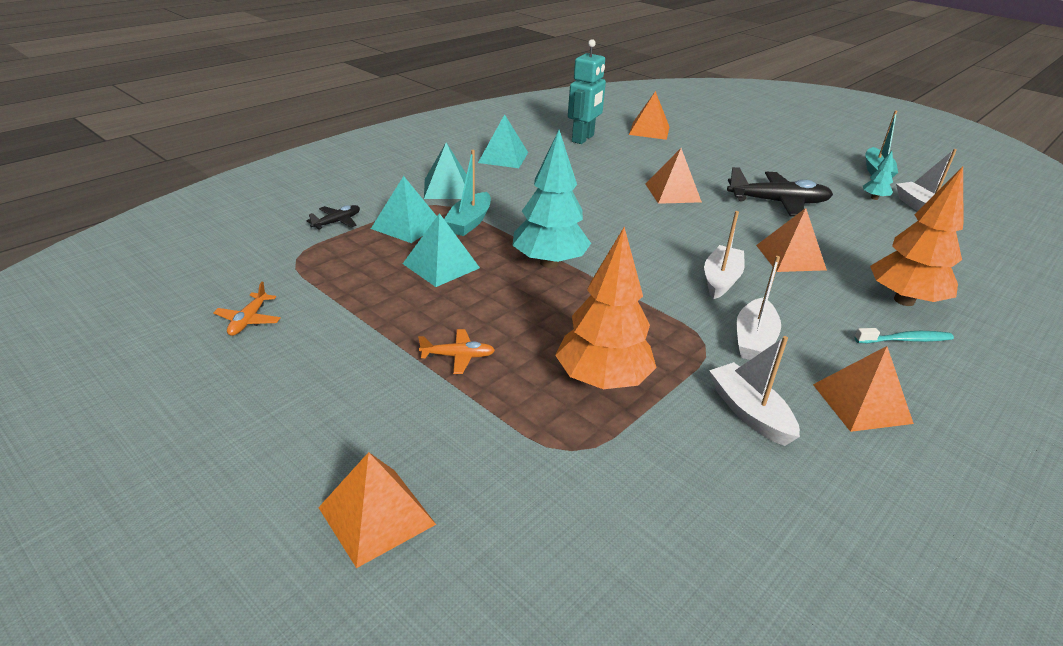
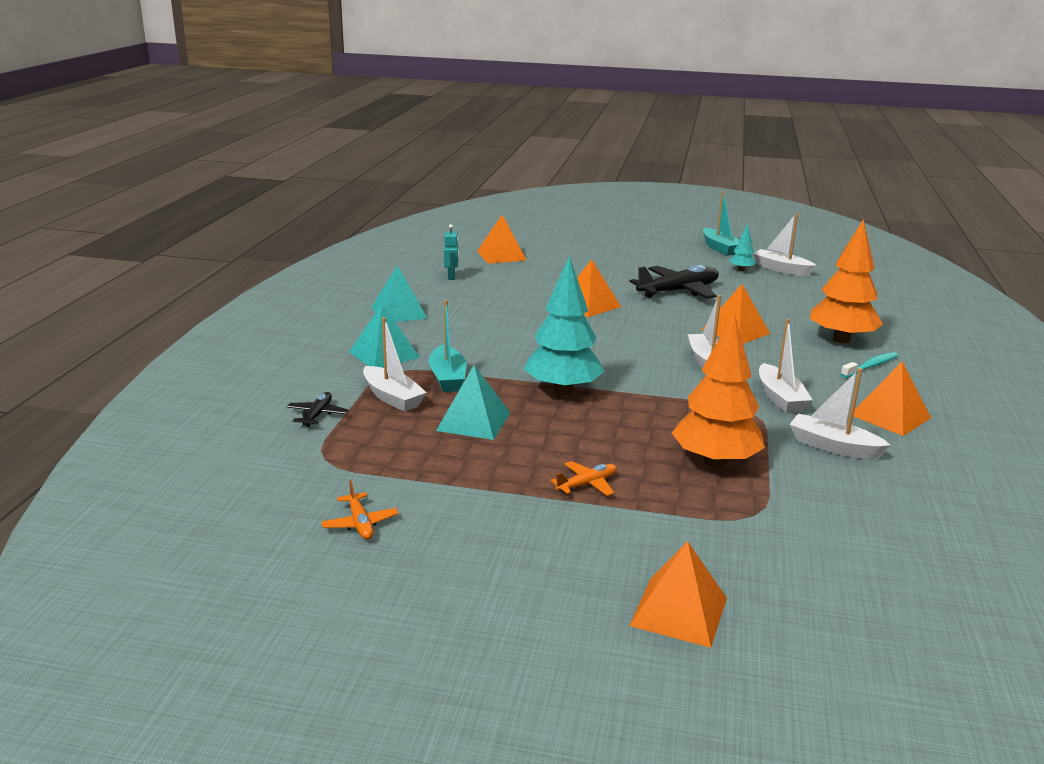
camera: 30 degrees left, 10 degrees down
turquoise pyramid [371,176,437,243] -> white boat [363,317,427,412]
turquoise robot [568,39,606,144] -> turquoise robot [444,224,459,280], size x0.52

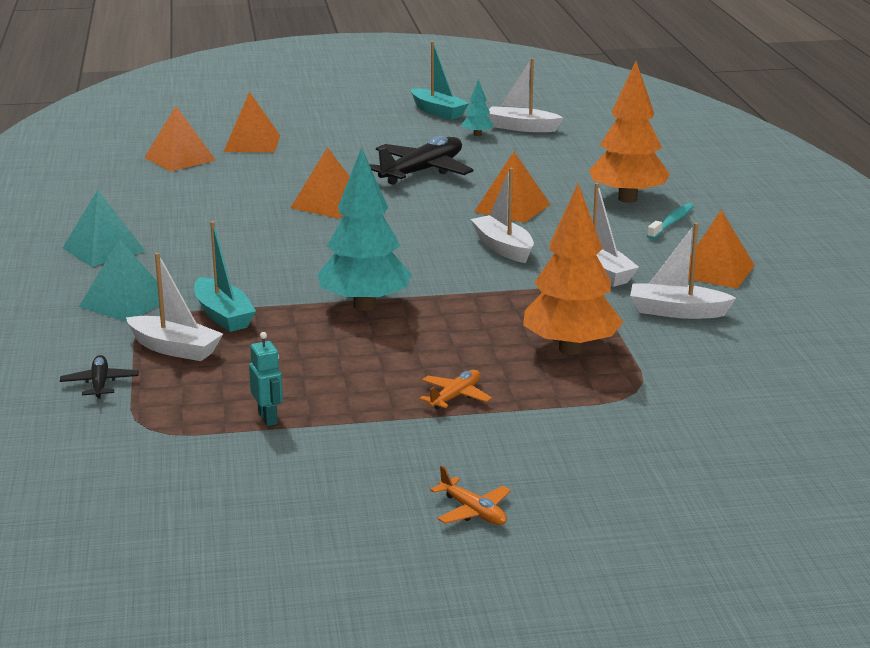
camera: 20 degrees left, 0 degrees up
orange plane [321,480,399,540] -> orange plane moved to [430,466,511,525]
turquoise pyramid [436,365,510,440] -> none
turquoise robot [444,224,459,280] -> turquoise robot moved to [249,332,283,426]
orange pyramid [630,541,727,648] -> orange pyramid moved to [224,92,280,152]

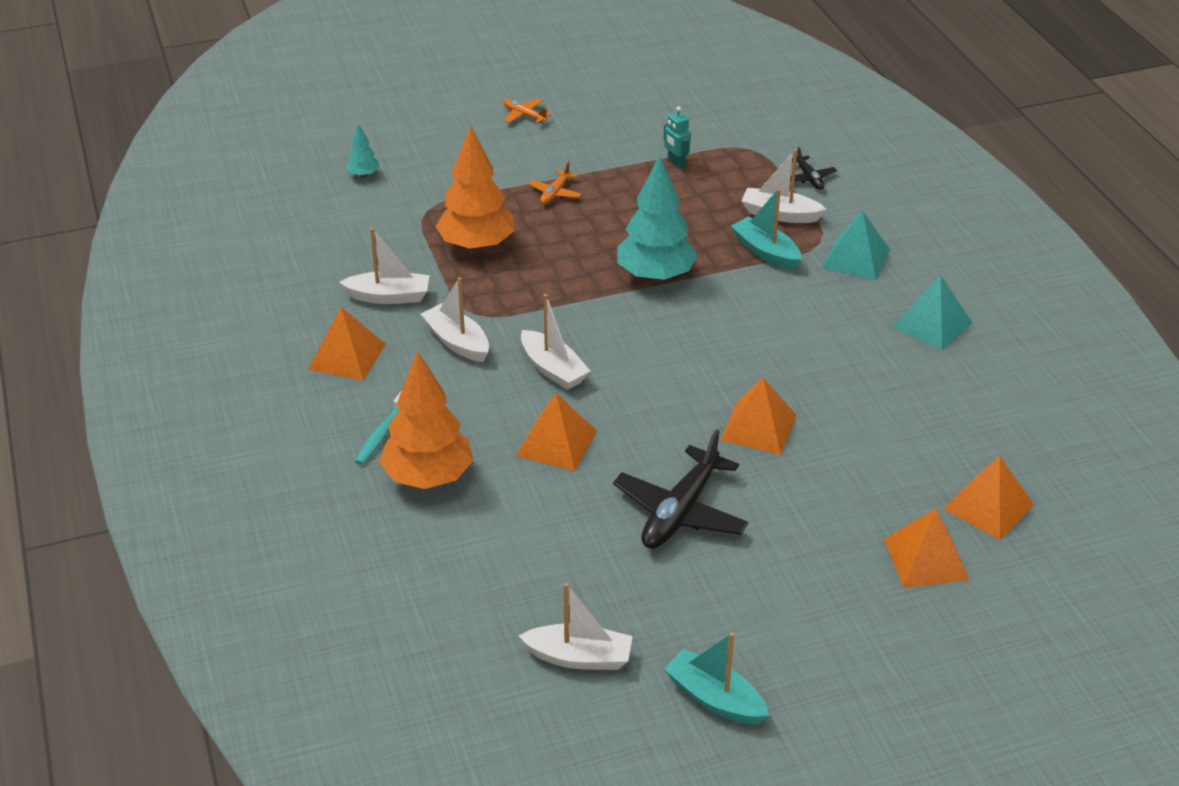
camera: 170 degrees right, 15 degrees up
turquoise tree [462,79,494,136] -> turquoise tree moved to [346,124,379,177]

